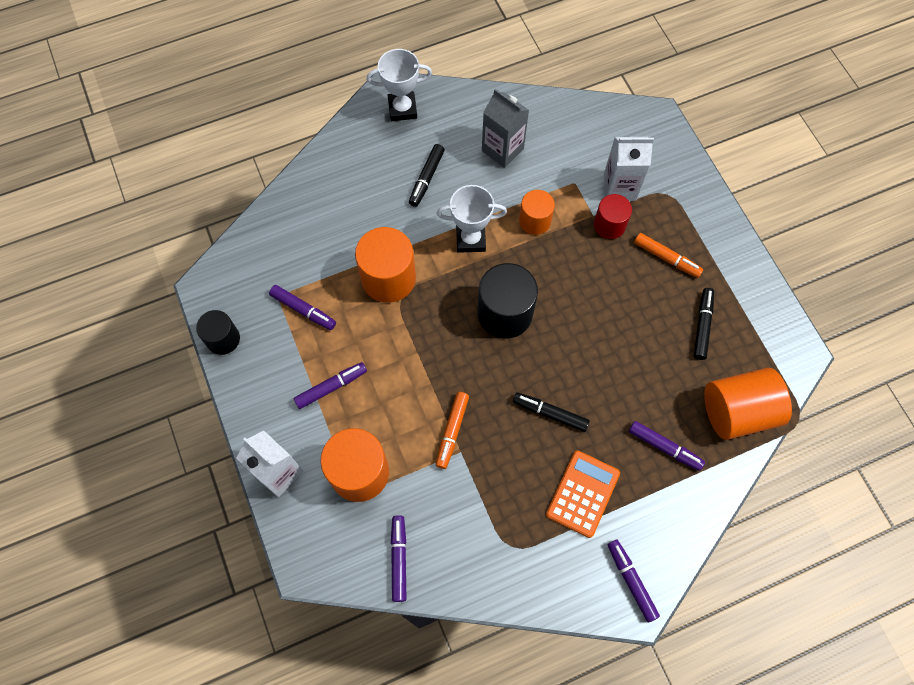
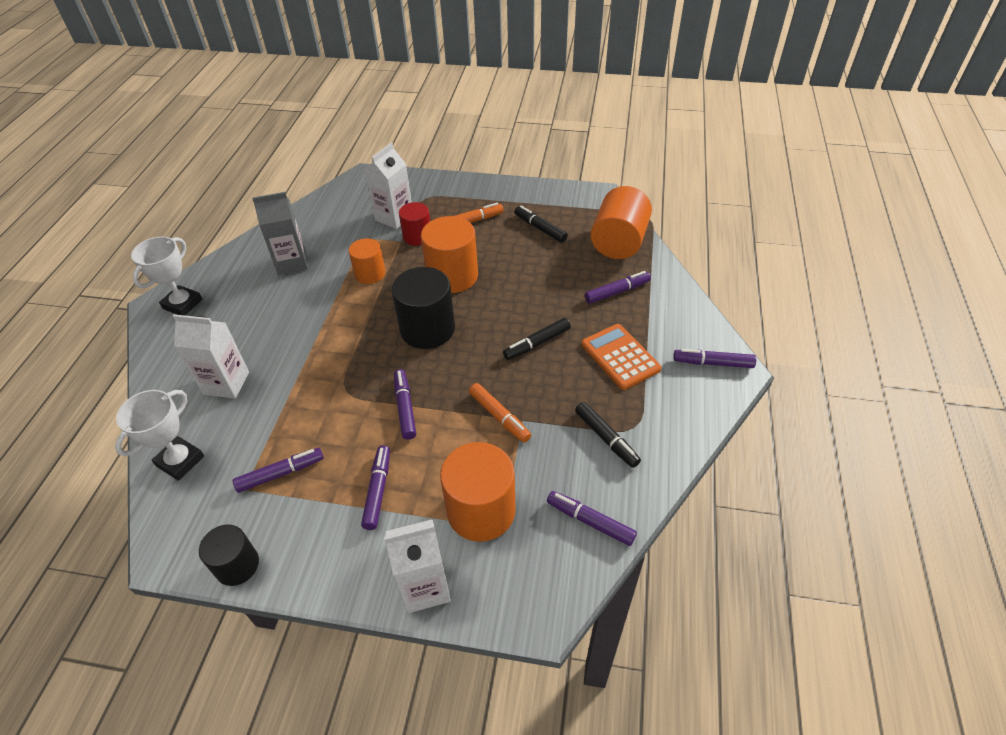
camera: 55 degrees left, 20 degrees down
orange cylinder [355,227,416,303] -> orange cylinder moved to [421,216,478,293]
black marker [409,144,445,207] -> black marker moved to [575,402,641,468]
white trophy [437,185,507,253] -> white trophy moved to [115,390,204,481]
none -> white carton [173,314,249,399]
none -> purple marker [394,369,416,440]

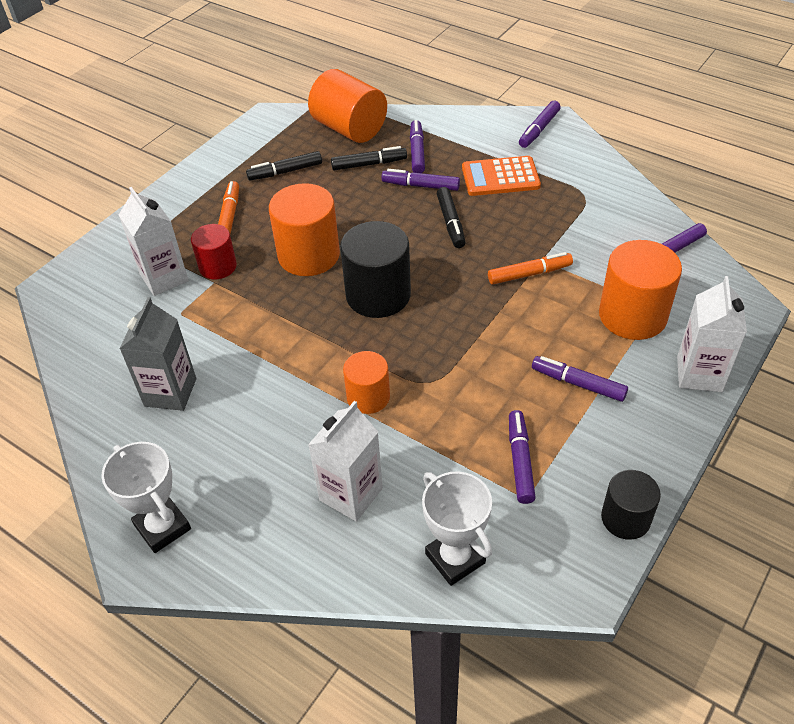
camera: 65 degrees left, 0 degrees up
orange cylinder [349,238,386,284] -> orange cylinder moved to [343,351,390,414]
purple marker [394,369,416,440] -> purple marker moved to [381,169,460,191]
black marker [575,402,641,468] -> black marker moved to [331,146,407,170]

